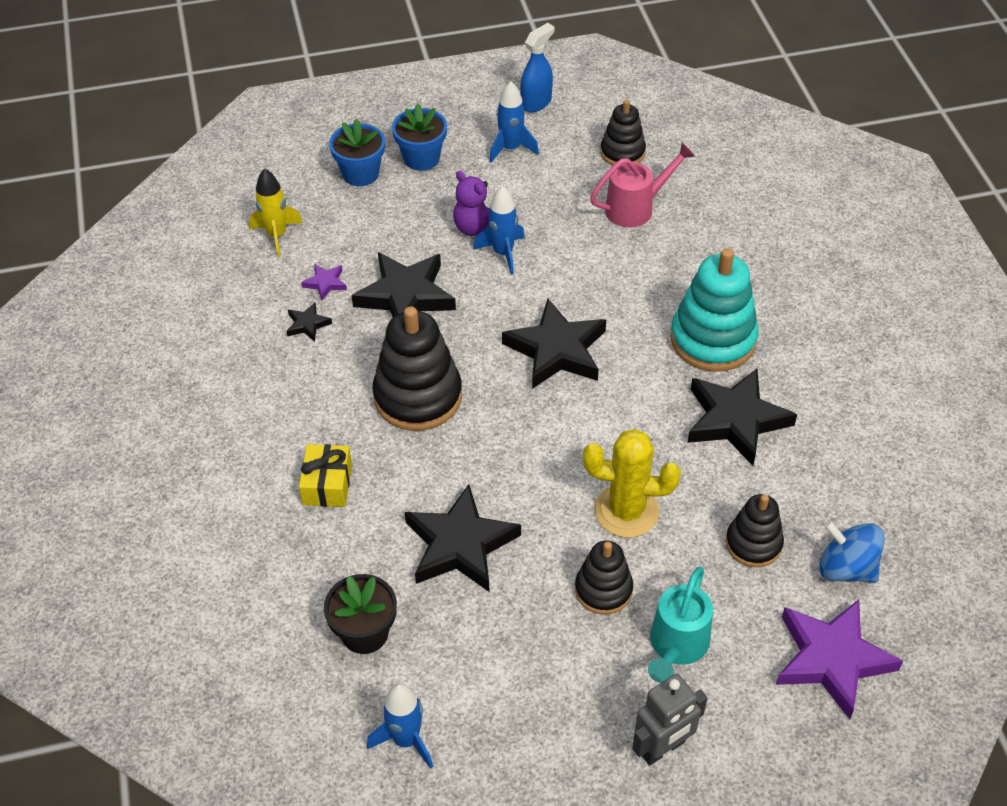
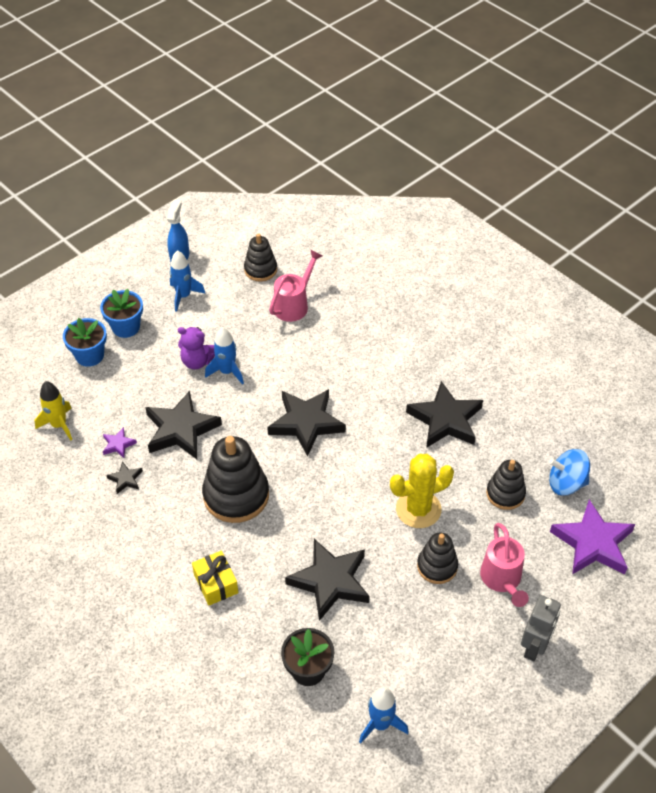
camera: 30 degrees left, 0 degrees up
turquoise watering can [648,567,713,683] -> pink watering can [480,523,529,607]
turquoise stacking toy [670,248,759,372] -> none

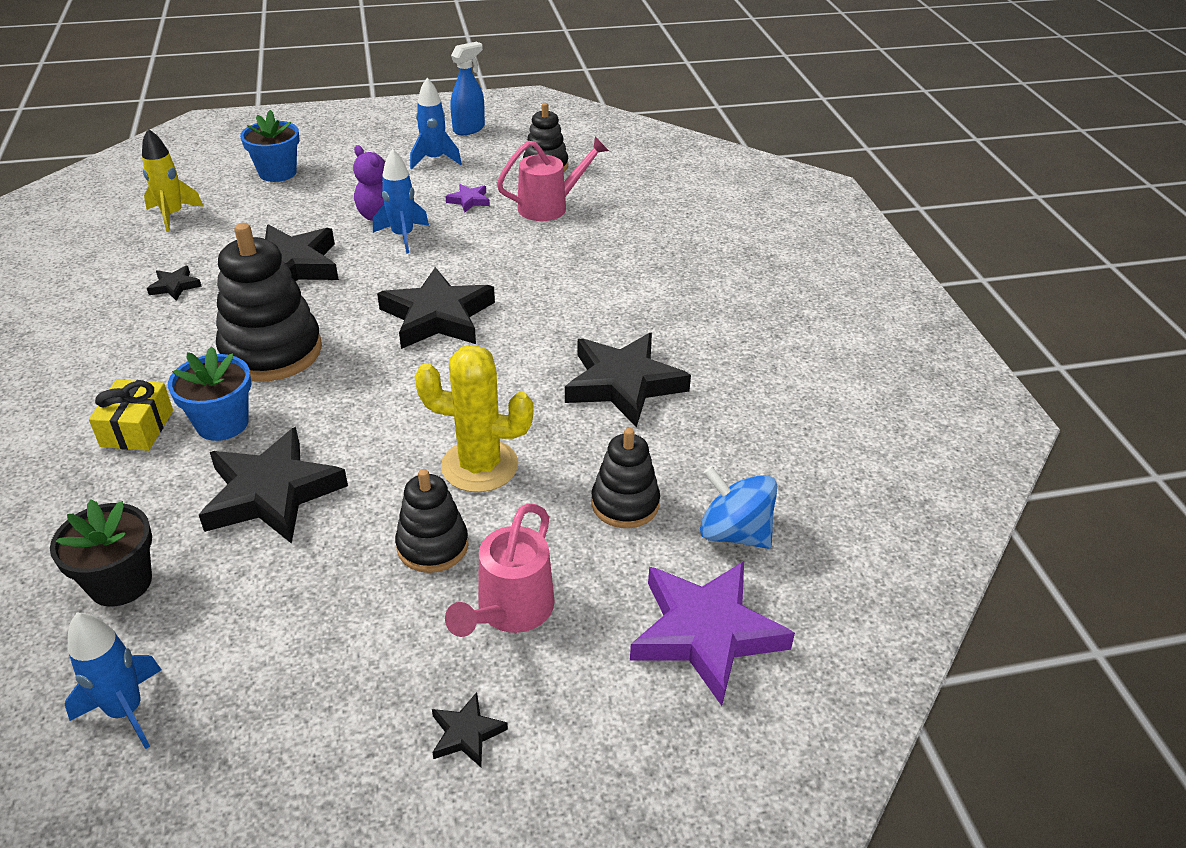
camera: 30 degrees right, 10 degrees down
blue flower pot [100,289,143,338] -> blue flower pot moved to [168,346,251,441]
purple star [103,427,137,458] -> purple star moved to [445,184,490,213]
grey robot [521,595,561,661] -> black star [432,692,508,767]

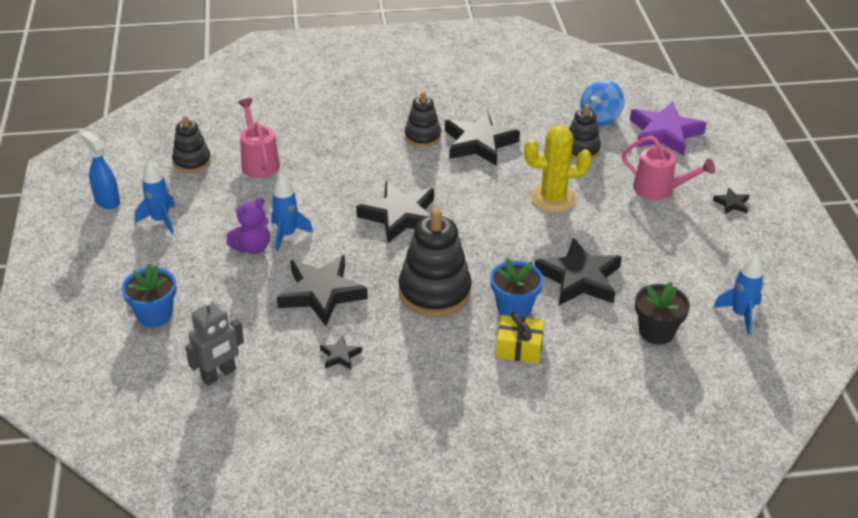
camera: 85 degrees left, 0 degrees up
yellow rocket [142,129,204,232] -> grey robot [186,298,244,386]
black stacking toy [395,469,468,573] -> black stacking toy moved to [405,91,441,147]
yellow cactus [414,345,534,492] -> yellow cactus turned 75 degrees clockwise [524,125,592,212]
purple star [445,184,490,213] -> none

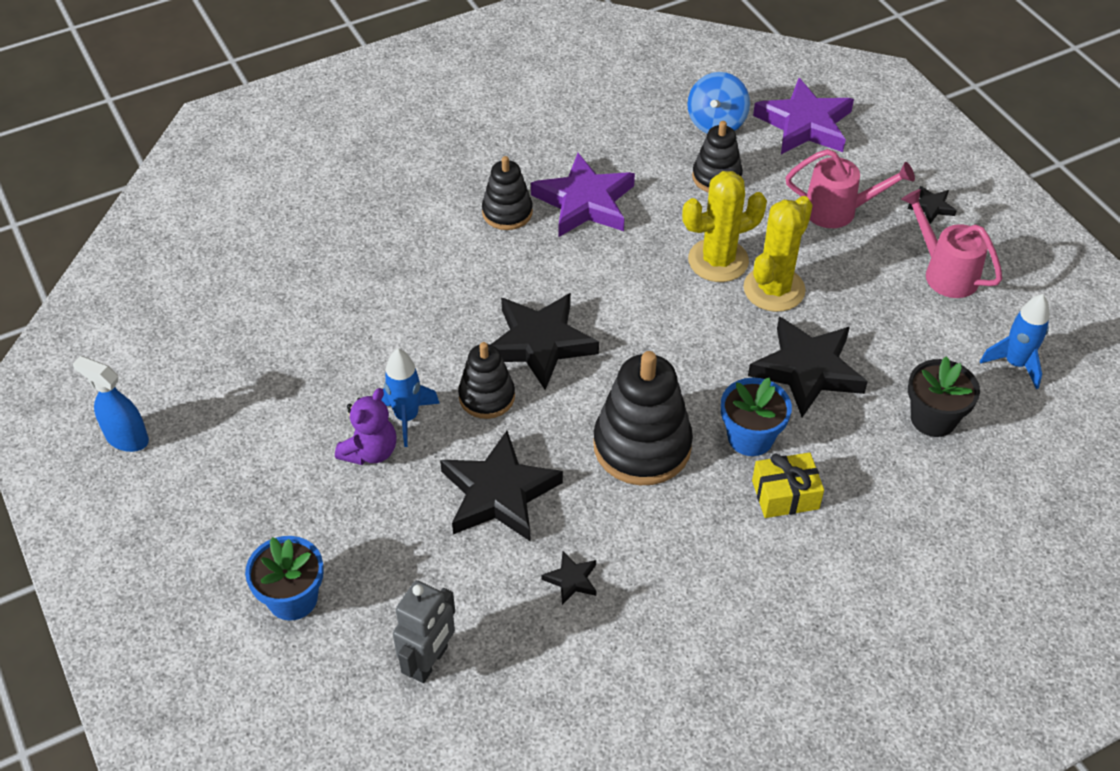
camera: 20 degrees left, 10 degrees up
blue rocket [135,160,175,234] -> none
black stacking toy [172,115,211,173] -> black stacking toy moved to [458,342,515,419]
pink watering can [238,98,280,178] -> pink watering can moved to [901,189,1002,298]
black star [445,111,520,166] -> purple star [531,153,635,237]
none -> yellow cactus [744,196,813,312]

